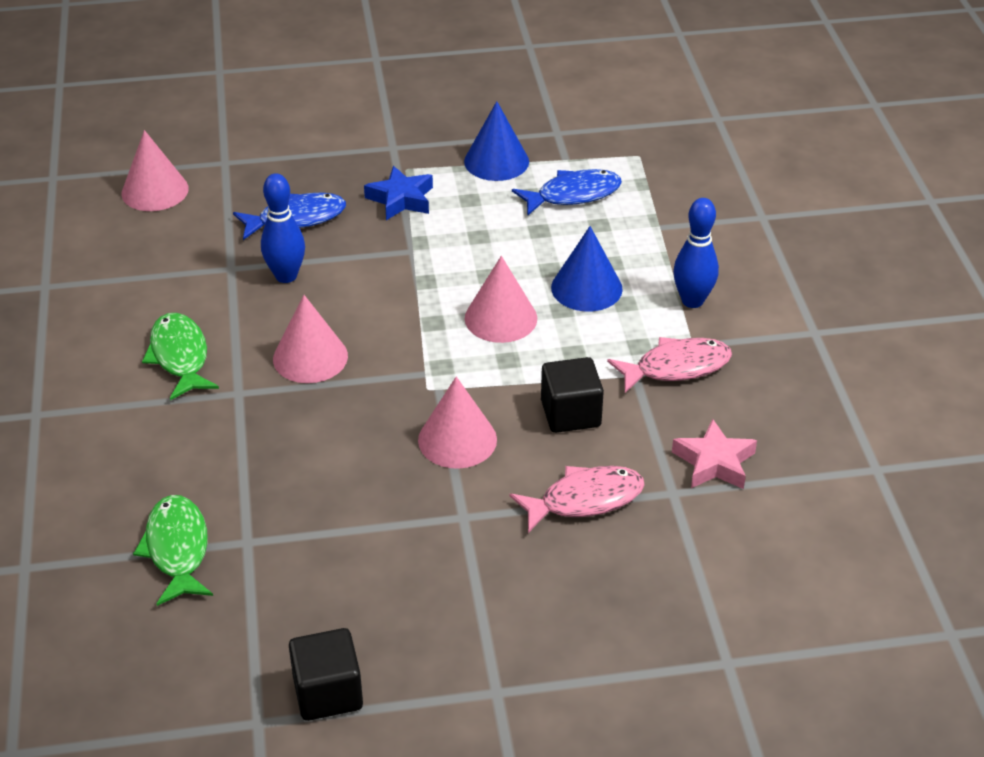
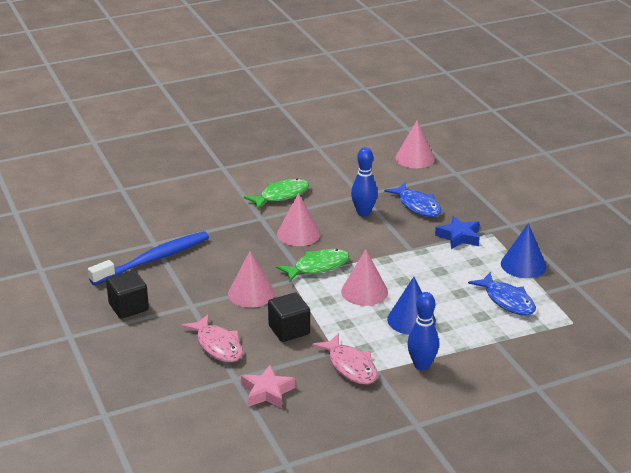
camera: 75 degrees right, 10 degrees down
green fish [133,495,213,606] -> green fish moved to [276,249,349,282]
black cube [289,628,363,721] -> black cube moved to [106,270,149,318]
none -> blue toothbrush [88,231,209,285]

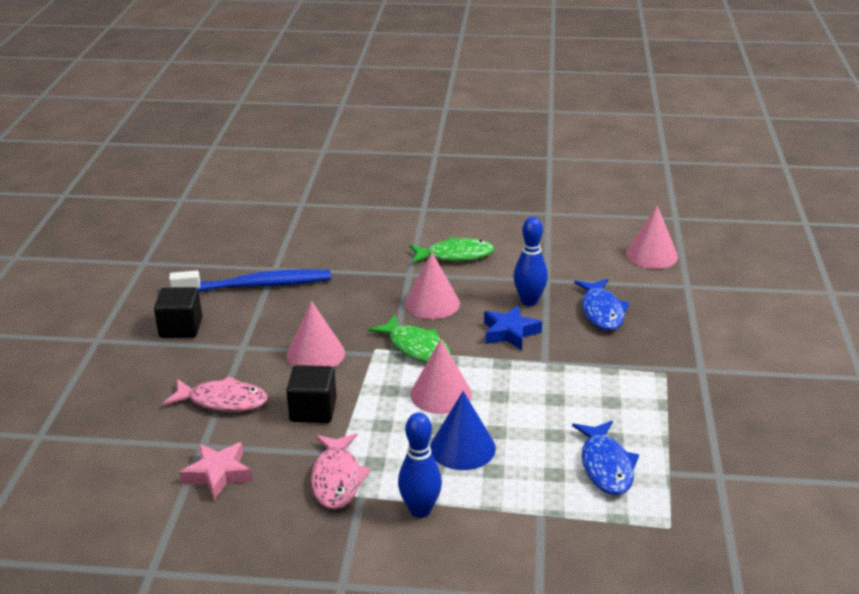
camera: 30 degrees right, 0 degrees up
pink fish [181,314,243,362] -> pink fish turned 75 degrees counterclockwise [163,376,268,412]
green fish [276,249,349,282] -> green fish turned 45 degrees clockwise [368,315,451,363]
blue star [435,216,480,249] -> blue star moved to [484,305,542,350]
blue cone [501,223,547,278] -> none

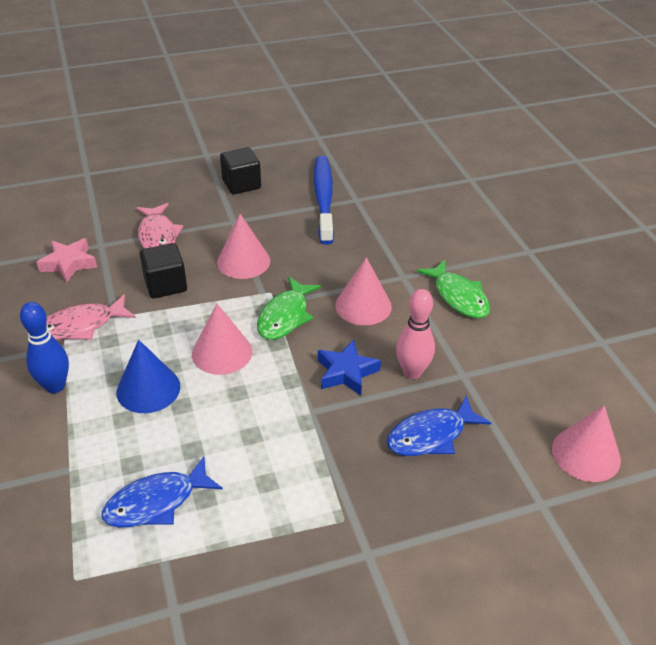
camera: 65 degrees right, 10 degrees up
blue toothbrush [169,269,331,292] -> blue toothbrush turned 150 degrees counterclockwise [314,156,334,245]
blue bowling pin [513,217,548,306] -> pink bowling pin [396,289,435,379]

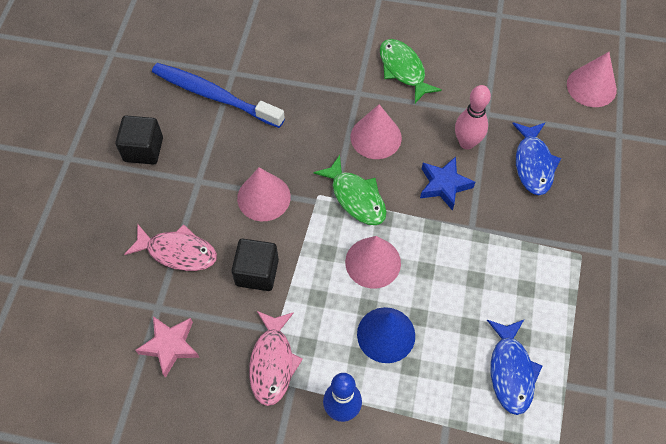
camera: 60 degrees left, 20 degrees up
green fish [417,260,490,319] -> green fish turned 120 degrees counterclockwise [380,39,442,103]

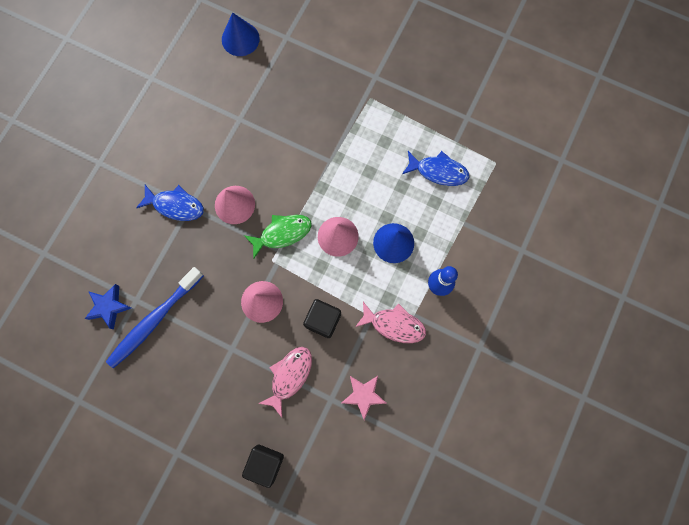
camera: 75 degrees left, 15 degrees up
black cube [116,115,163,165] -> black cube moved to [242,444,284,488]
green fish [380,39,442,103] -> none
blue star [420,156,475,211] -> blue star moved to [85,284,131,329]
pink bowling pin [455,85,491,149] -> none
blue fish [512,122,561,195] -> blue fish moved to [136,185,204,221]
pink cone [567,52,617,107] -> blue cone [222,12,260,56]

